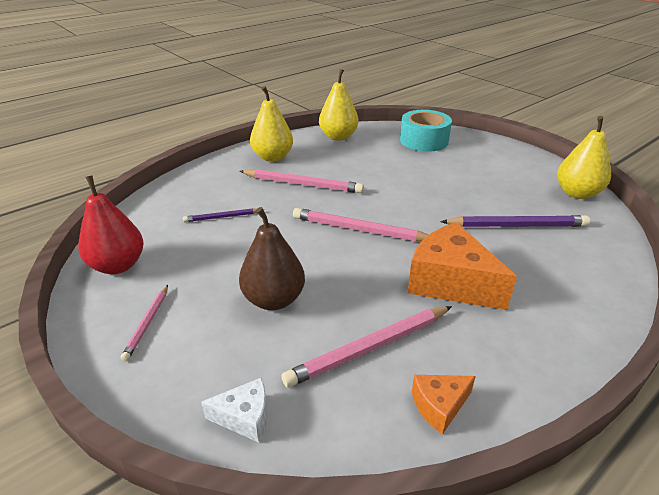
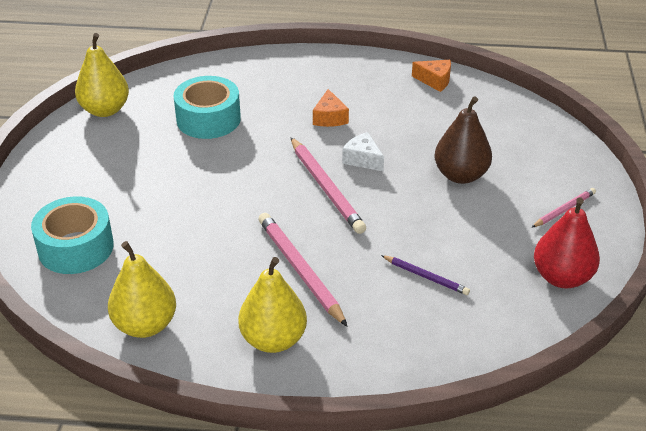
camera: 135 degrees left, 5 degrees up
white cheese [201,378,268,442] -> white cheese moved to [342,132,384,171]
pink pencil [282,306,452,387] -> none
orange cheese [408,222,517,310] -> orange cheese [313,89,349,127], size x0.50
purple pencil [440,215,590,227] -> turquoise tape [174,76,241,139]

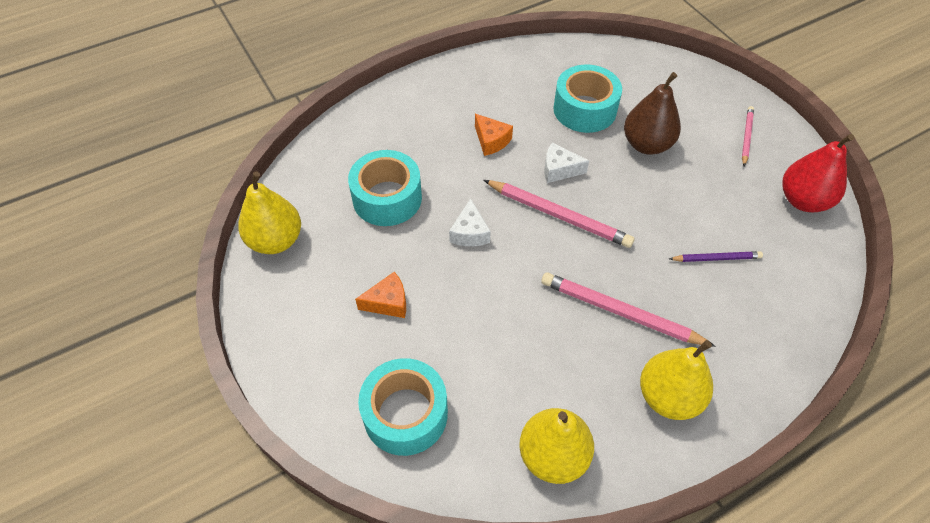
camera: 35 degrees left, 15 degrees up
orange cheese [412,60,451,92] -> orange cheese moved to [355,272,406,318]
none -> white cheese [449,198,491,246]
none -> turquoise tape [553,65,622,133]

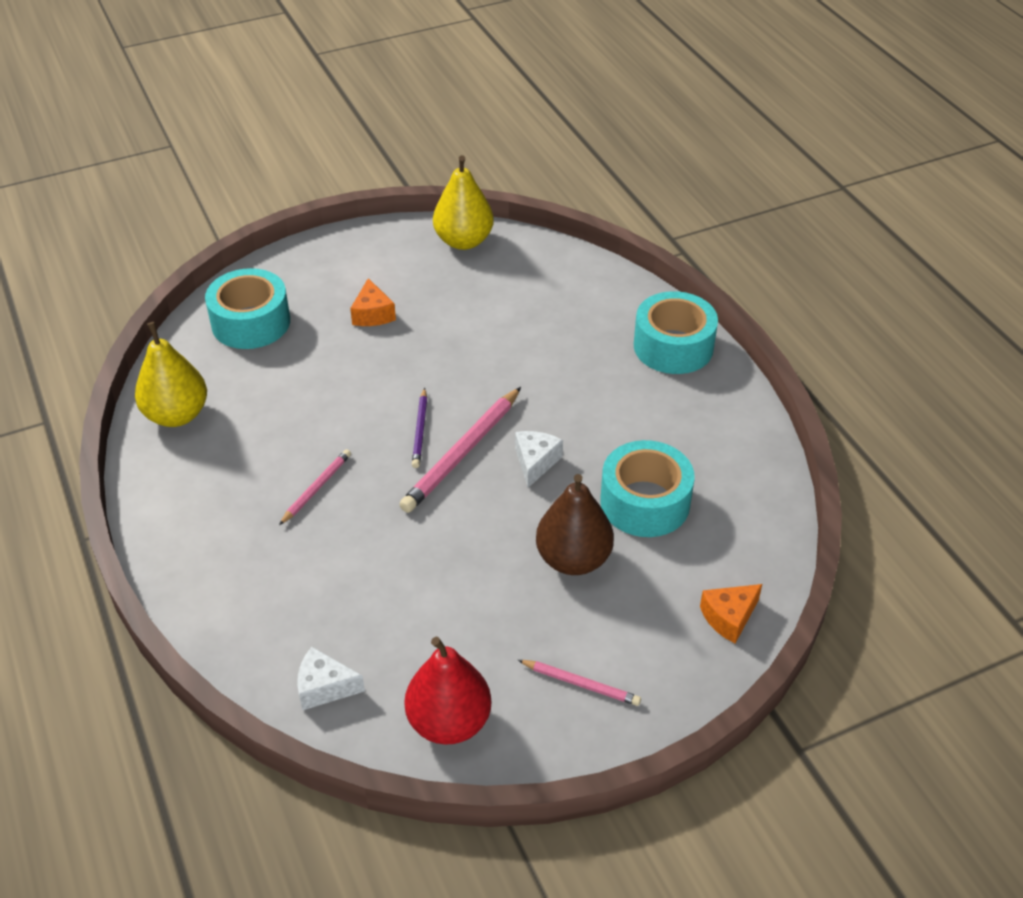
camera: 95 degrees right, 10 degrees down
turquoise tape [348,150,422,226] -> turquoise tape moved to [634,291,718,374]
white cheese [449,198,491,246] -> white cheese moved to [297,647,365,710]
orange cheese [475,114,513,156] -> orange cheese moved to [700,584,762,643]
pink pencil [541,272,716,347] -> pink pencil [279,449,351,525], size x0.55
yellow pear [640,340,713,420] -> none
purple pencil [669,251,763,262] -> purple pencil moved to [412,388,427,468]

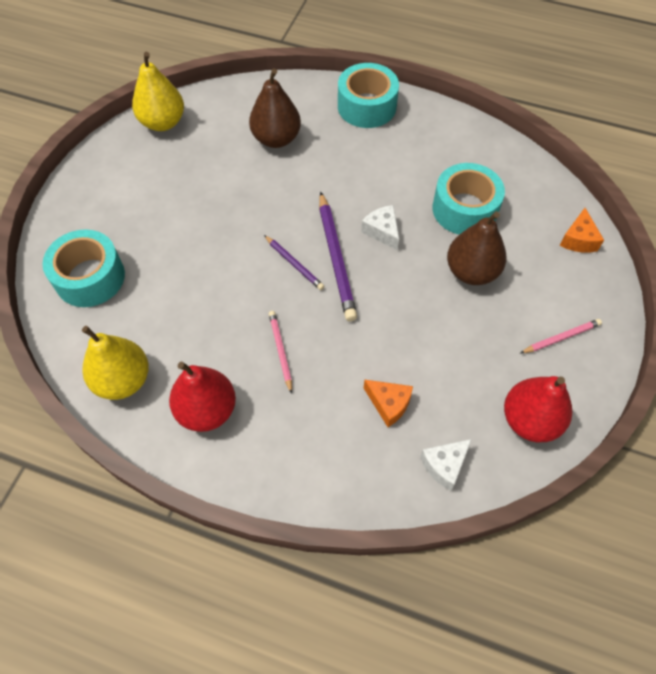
camera: 45 degrees left, 15 degrees up
orange cheese [350,278,396,326] -> orange cheese moved to [364,380,413,427]
pink pencil [399,387,521,513] -> purple pencil [319,192,357,321]
none -> red pear [169,362,236,432]
none -> brown pear [249,68,301,148]

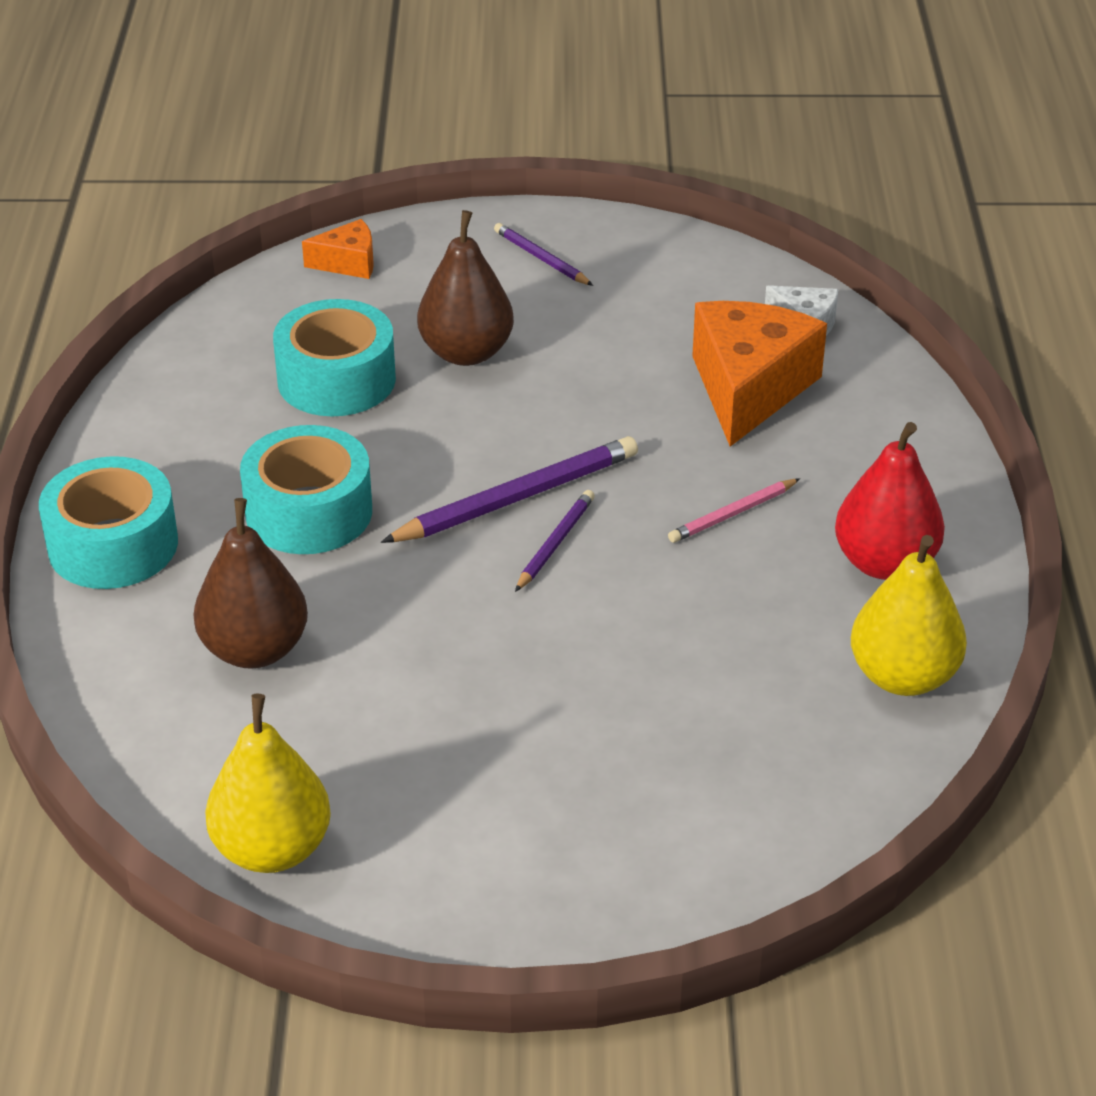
camera: 110 degrees left, 20 degrees down
turquoise tape [42,229,125,307] -> turquoise tape moved to [240,425,372,554]
white cheese [361,205,399,250] -> none
orange cheese [364,380,413,427] -> orange cheese [692,301,827,447], size x2.01
red pear [504,376,572,442] -> none
pink pencil [521,319,602,353] -> purple pencil [494,223,593,286]

